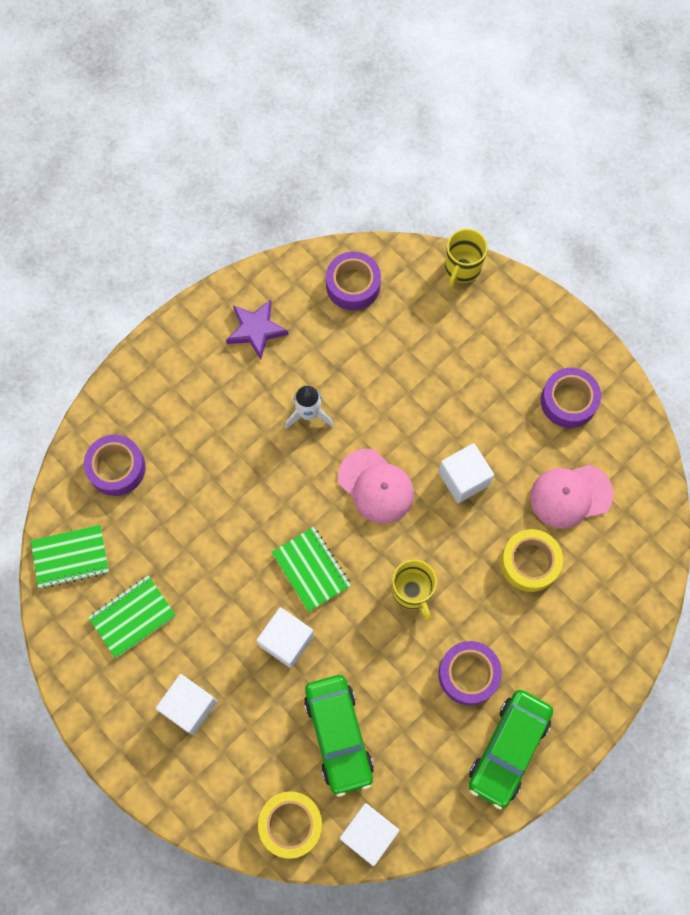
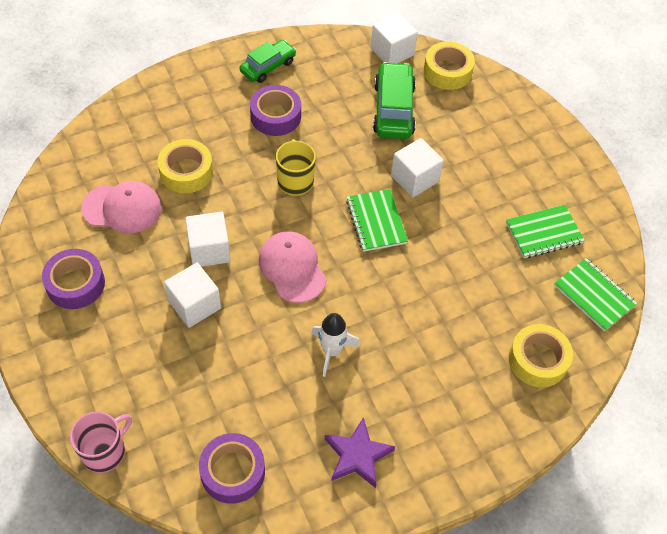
camera: 165 degrees left, 15 degrees down
green notebook [31,525,109,589] -> green notebook turned 45 degrees clockwise [554,258,637,331]
purple tape [84,435,146,496] -> yellow tape [509,324,573,387]
white cube [156,674,218,735] -> white cube moved to [164,263,221,328]
yellow mug [445,229,488,287] -> pink mug [70,412,132,473]
green car [469,690,553,810] -> green car [240,40,296,83], size x0.66

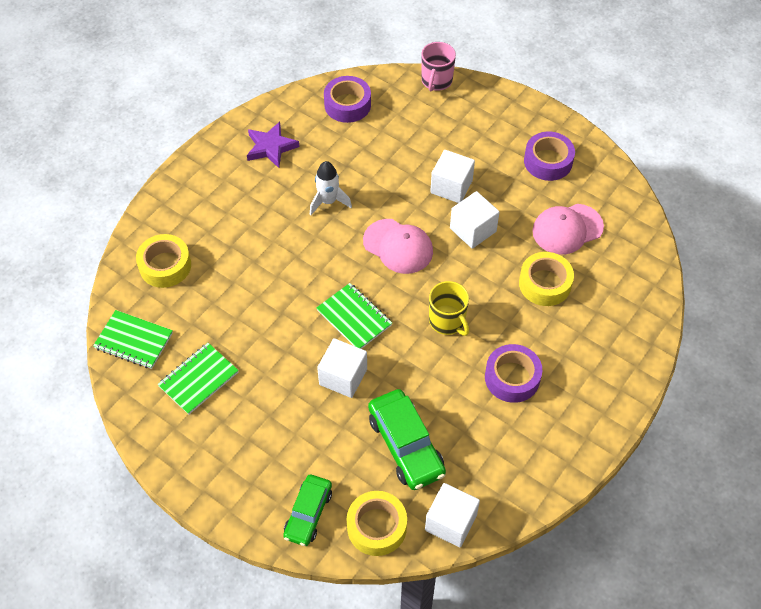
camera: 155 degrees right, 0 degrees up
green car [240,40,296,83] -> green car moved to [283,475,332,546]

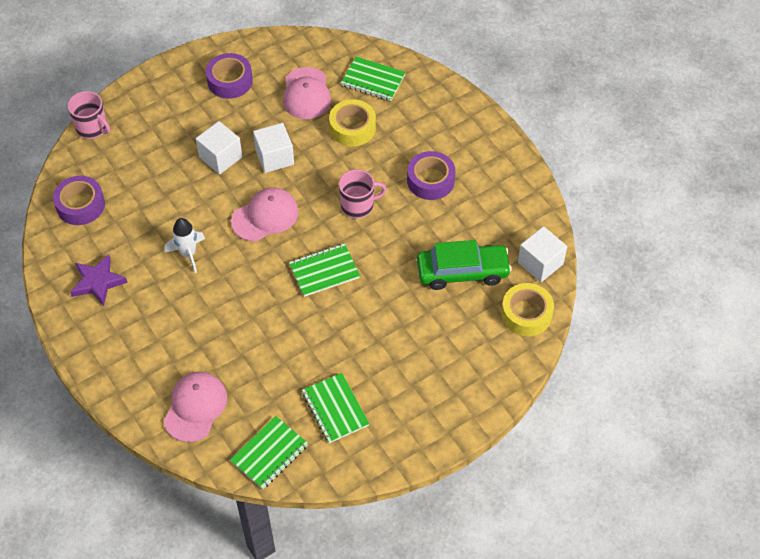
camera: 70 degrees left, 0 degrees up
yellow tape [136,234,191,288] -> pink cap [164,372,227,442]
green car [283,475,332,546] -> none
white cube [317,338,367,398] -> none
yellow mug [429,281,469,336] -> pink mug [339,169,387,219]
none -> green notebook [341,56,406,101]

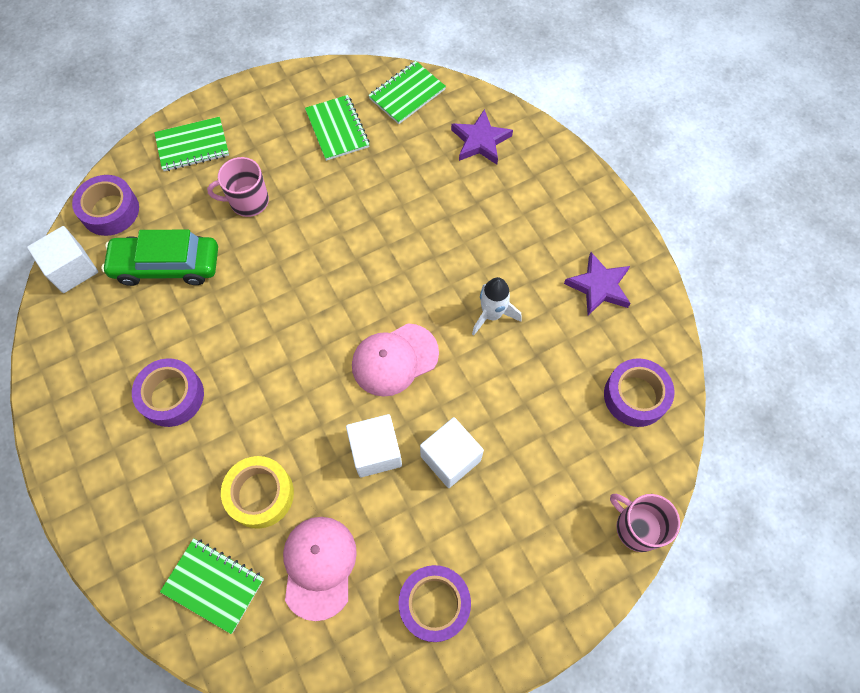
camera: 175 degrees left, 10 degrees up
pink cap [164,372,227,442] -> purple star [451,109,513,164]
green notebook [289,244,360,297] -> green notebook moved to [154,117,229,171]
pink mug [339,169,387,219] -> pink mug moved to [207,157,269,217]
yellow tape [501,283,554,336] -> purple tape [72,175,139,236]

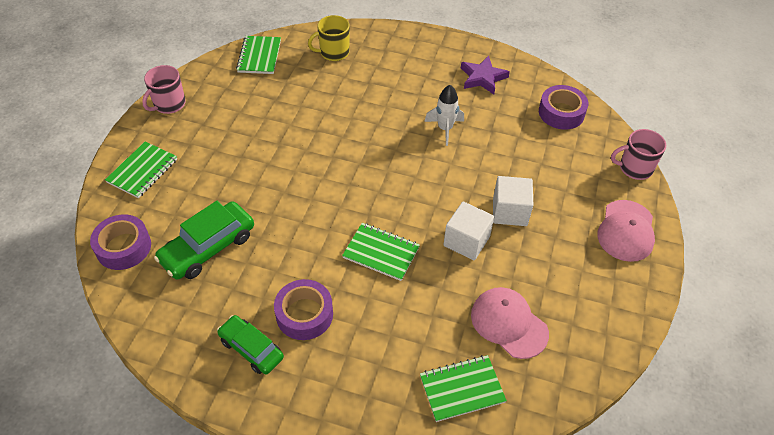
camera: 45 degrees left, 15 degrees down
white cube [27,226,98,293] -> none
pink mug [207,157,269,217] -> pink mug moved to [142,65,186,114]
yellow tape [221,456,294,529] -> none
green notebook [305,95,370,161] -> green notebook moved to [342,223,420,281]
pink cap [352,323,439,397] -> pink cap moved to [597,200,655,262]
purple tape [398,565,471,642] -> none
purple star [451,109,513,164] -> yellow mug [308,15,350,61]
none -> green car [217,315,284,374]

